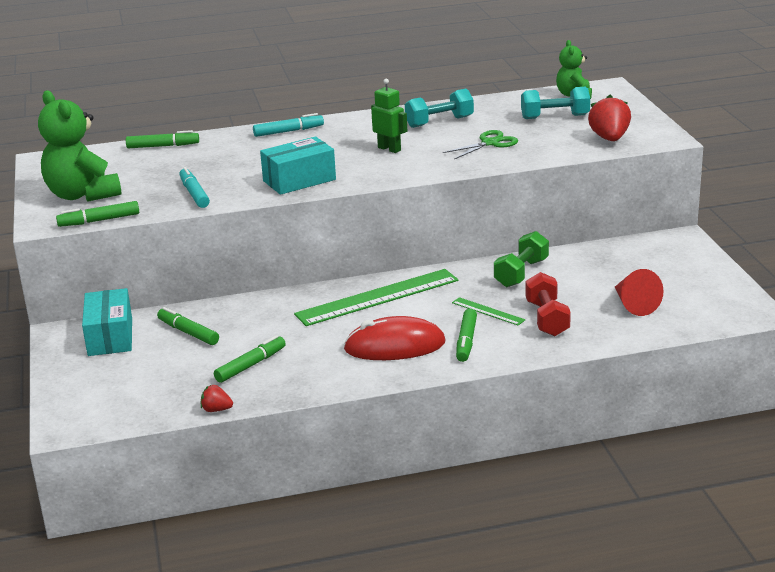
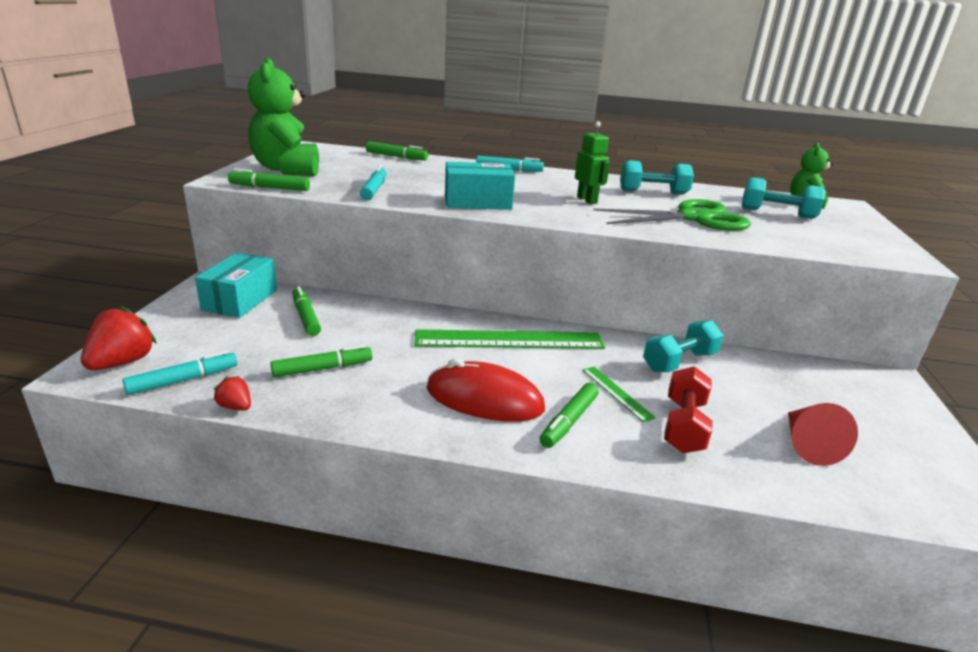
camera: 20 degrees right, 0 degrees up
green scissors [443,130,518,159] -> green scissors [594,199,751,231], size x1.76
green dumbbell [494,231,549,287] -> turquoise dumbbell [643,320,724,372]
red strawberry [588,95,631,141] -> red strawberry moved to [81,306,157,370]
none -> turquoise marker [122,351,238,395]

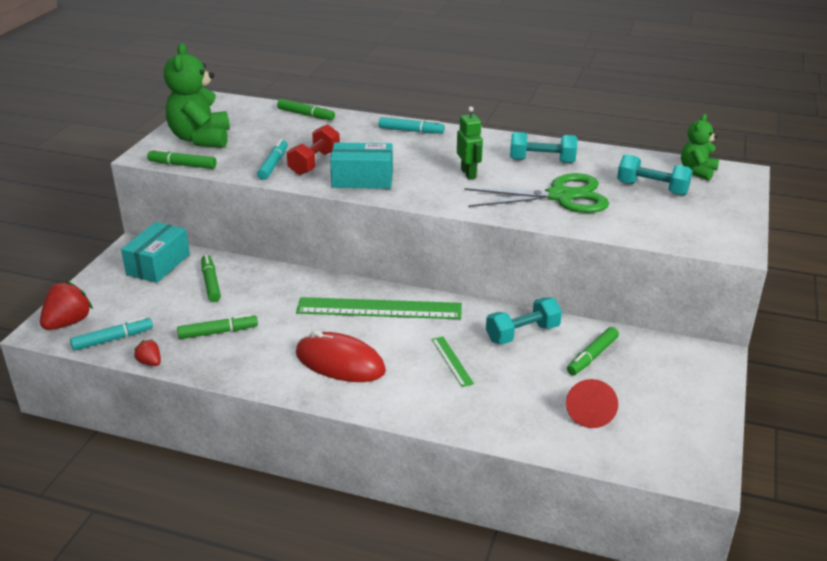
camera: 10 degrees right, 5 degrees up
green marker [540,383,599,448] -> green marker moved to [567,327,619,375]
red dumbbell [664,366,713,453] -> red dumbbell moved to [287,124,340,175]

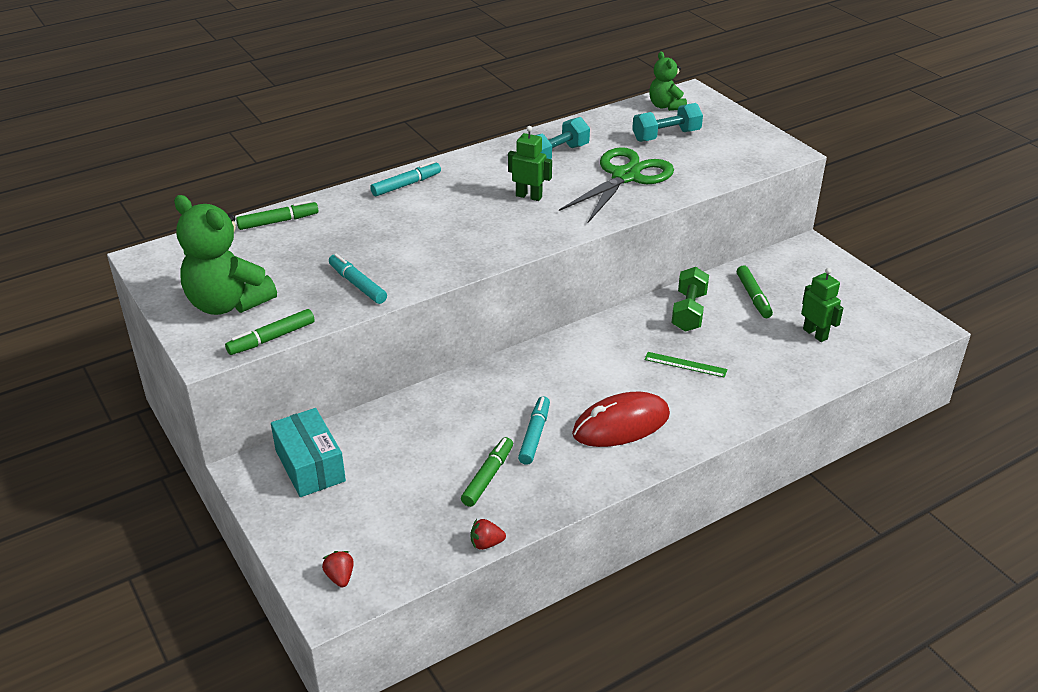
camera: 50 degrees left, 5 degrees up
red strawberry [40,281,93,330] -> red strawberry [322,551,354,588], size x0.53
turquoise marker [70,317,153,351] -> turquoise marker moved to [518,396,550,465]
green marker [201,254,221,302] -> none
red dumbbell [287,124,340,175] -> none
green ruler [296,297,462,319] -> none
turquoise box [330,143,393,189] -> none
turquoise dumbbell [486,297,562,344] -> green dumbbell [672,267,709,332]
red cone [566,379,618,428] -> green robot [801,268,843,342]

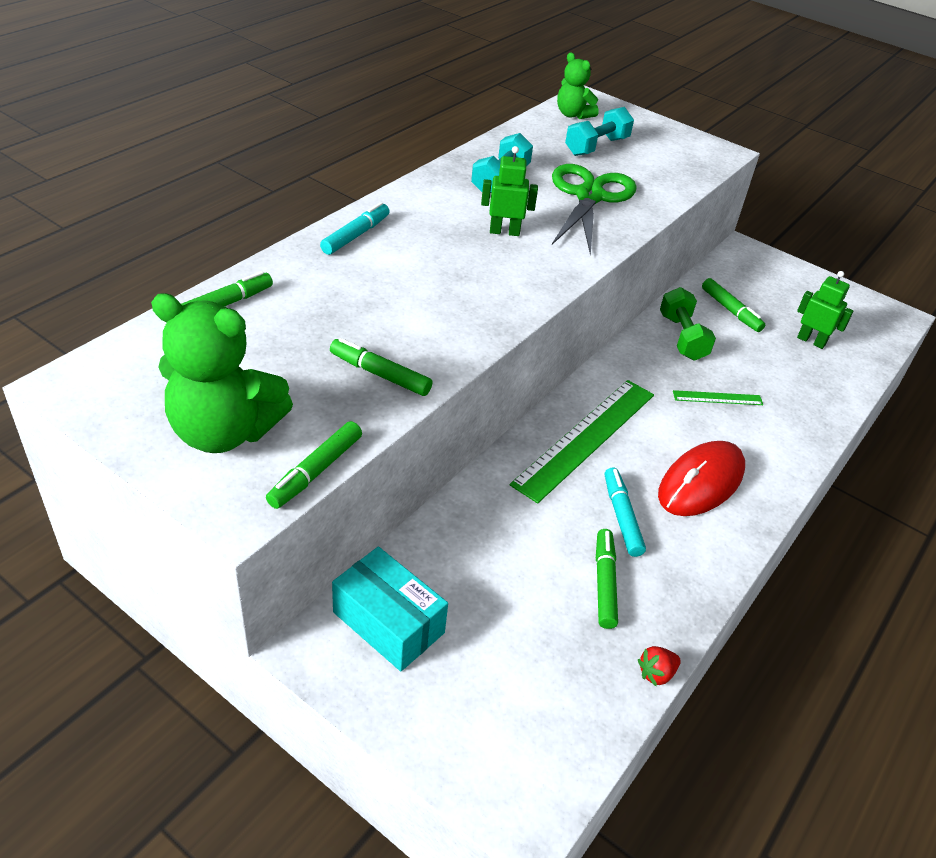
camera: 25 degrees left, 5 degrees up
red strawberry [322,551,354,588] -> none
turquoise marker [329,253,387,304] -> green marker [330,338,432,396]
none -> green ruler [510,380,654,503]

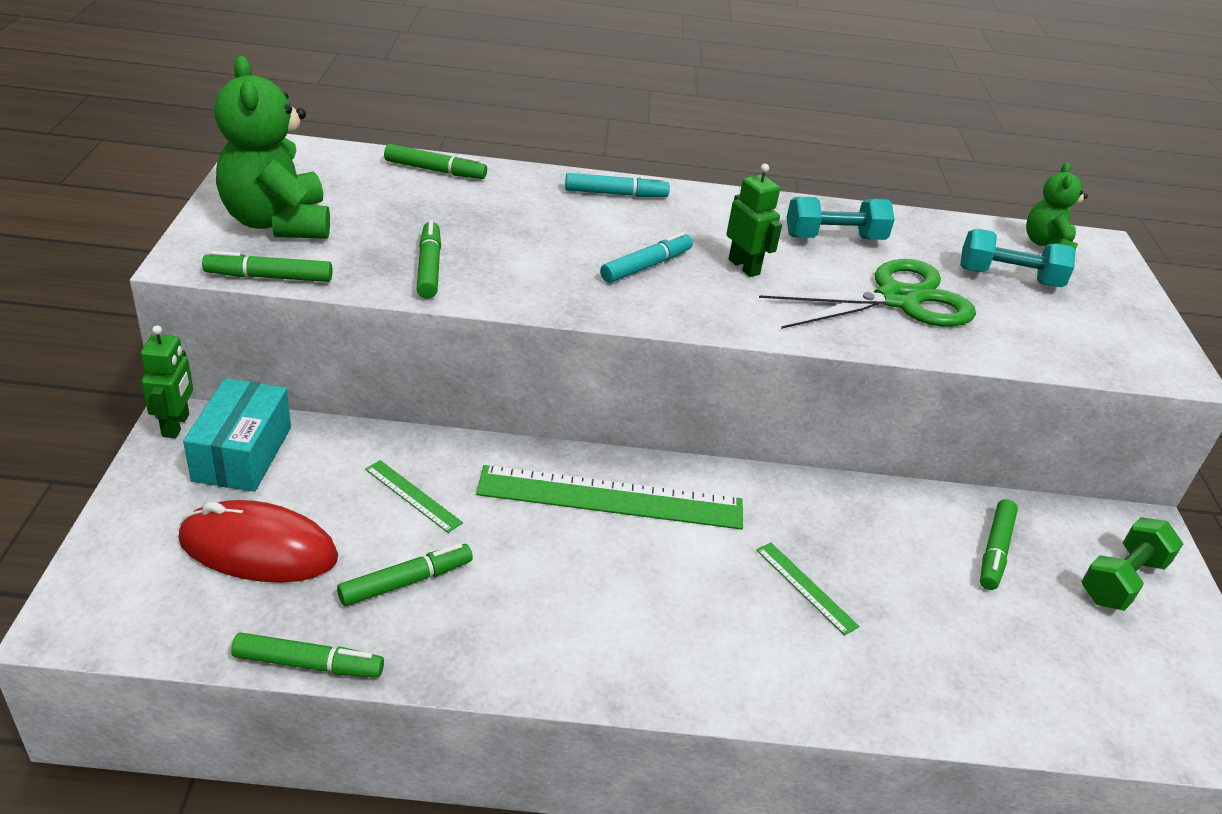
camera: 55 degrees right, 5 degrees down
turquoise marker [605,467,646,557] -> turquoise marker moved to [600,232,693,283]
red strawberry [638,646,681,687] -> green marker [231,632,384,678]
red mouse [658,441,745,516] -> red mouse moved to [178,500,338,583]
green dumbbell [660,287,716,361] -> green dumbbell moved to [1081,517,1184,611]
green robot [797,271,854,349] -> green robot moved to [141,325,193,438]
none -> green ruler [365,460,463,533]

